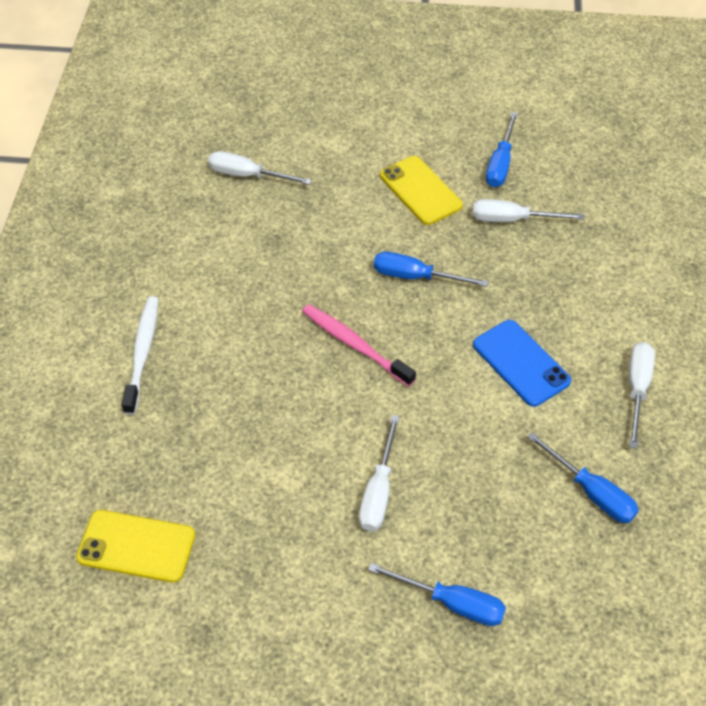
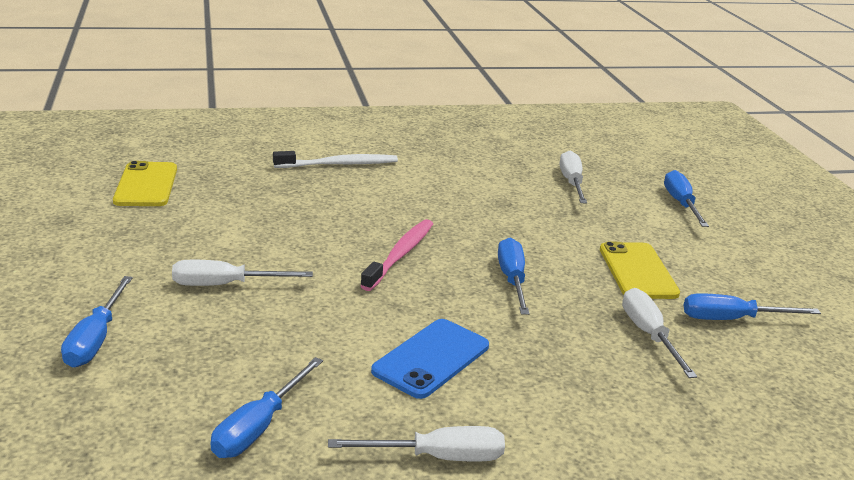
camera: 70 degrees right, 25 degrees down
yellow phone [380,156,463,225] -> yellow phone turned 45 degrees counterclockwise [600,242,680,299]
none -> blue screwdriver [664,170,709,227]

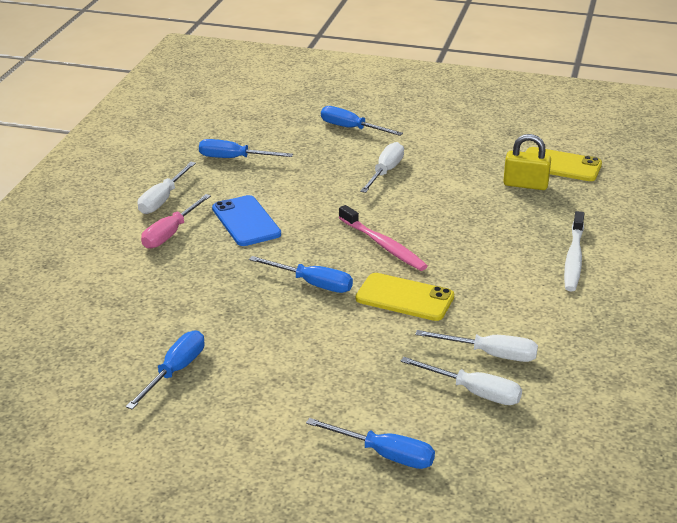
camera: 120 degrees right, 5 degrees up
blue screwdriver [211,357,323,458] -> blue screwdriver turned 45 degrees counterclockwise [199,139,293,158]
yellow phone [600,242,680,299] -> yellow phone moved to [356,273,454,321]
white screwdriver [622,288,697,378] -> white screwdriver moved to [415,330,538,362]
none -> pink screwdriver [141,194,211,249]
none -> yellow padlock [503,134,551,190]

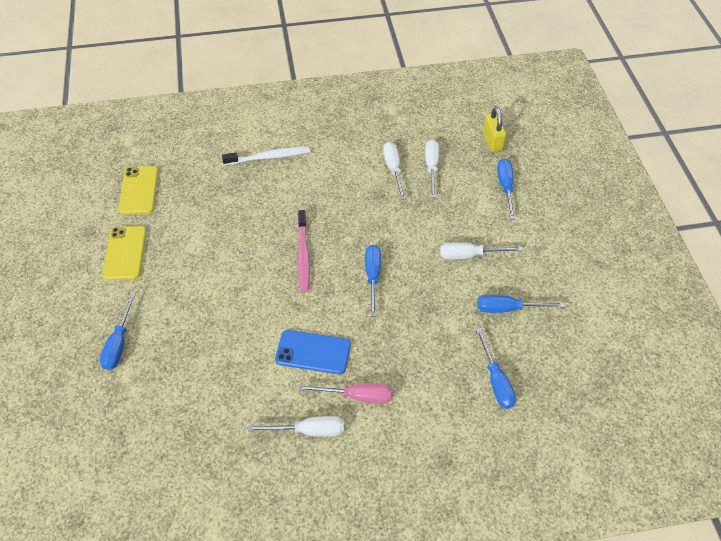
camera: 115 degrees left, 20 degrees up
blue screwdriver [199,139,293,158] -> blue screwdriver moved to [476,328,516,409]
blue phone [212,195,281,246] -> blue phone turned 60 degrees clockwise [275,330,351,374]
pink toothbrush [339,205,428,271] -> pink toothbrush turned 150 degrees clockwise [297,210,310,292]
yellow phone [356,273,454,321] -> yellow phone moved to [103,226,147,280]
white screwdriver [360,142,404,193] -> white screwdriver moved to [440,242,523,260]
yellow padlock [503,134,551,190] -> yellow padlock moved to [483,107,506,152]

